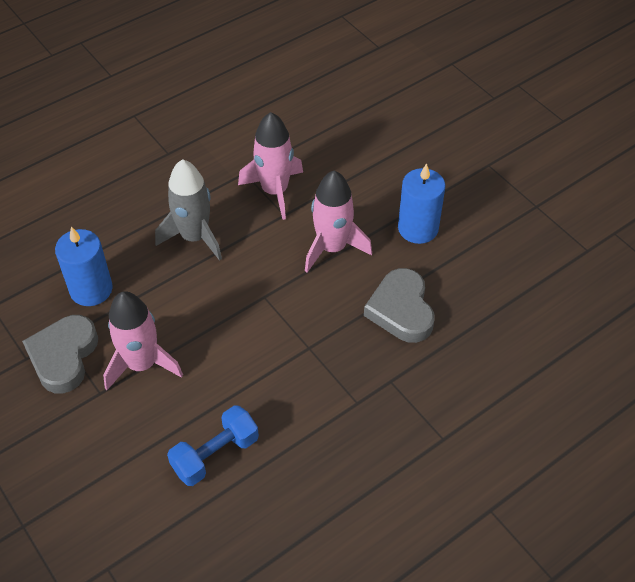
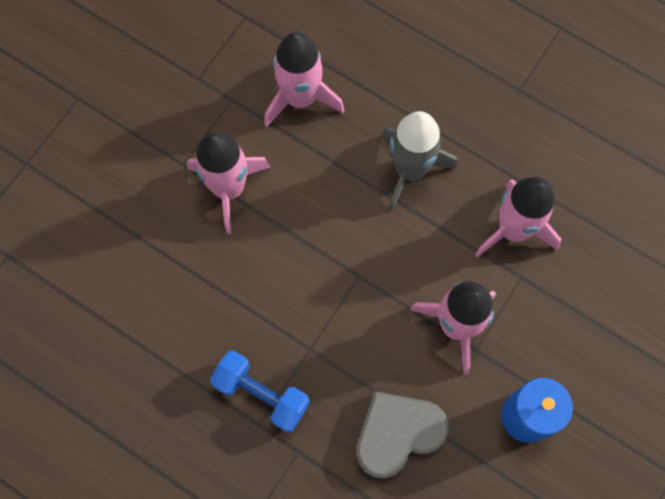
camera: 70 degrees right, 20 degrees up
grey heart [22,315,98,393] -> none
blue candle [55,226,113,306] -> pink rocket [264,32,345,127]
blue dumbbell [167,405,259,486] -> blue dumbbell moved to [210,350,310,432]

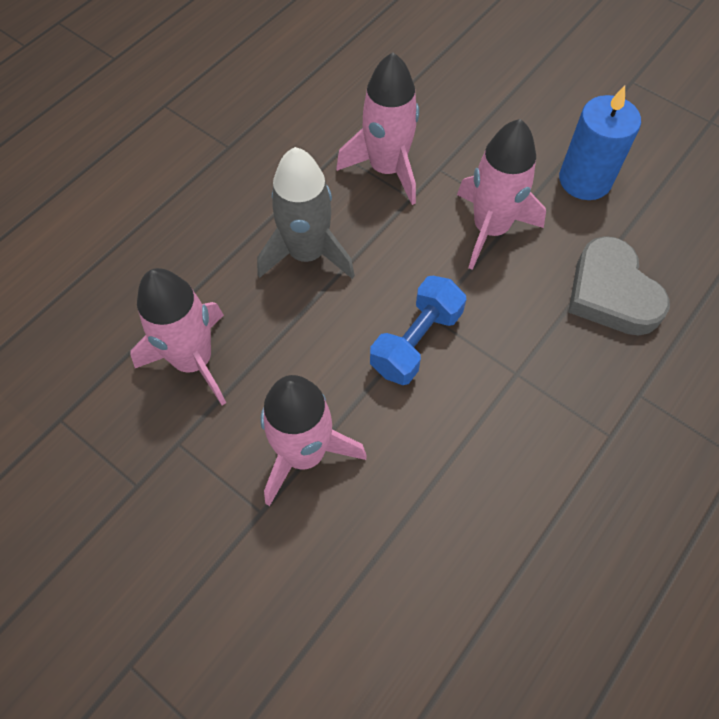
camera: 85 degrees left, 10 degrees down
blue dumbbell [210,350,310,432] -> blue dumbbell moved to [370,276,466,385]

